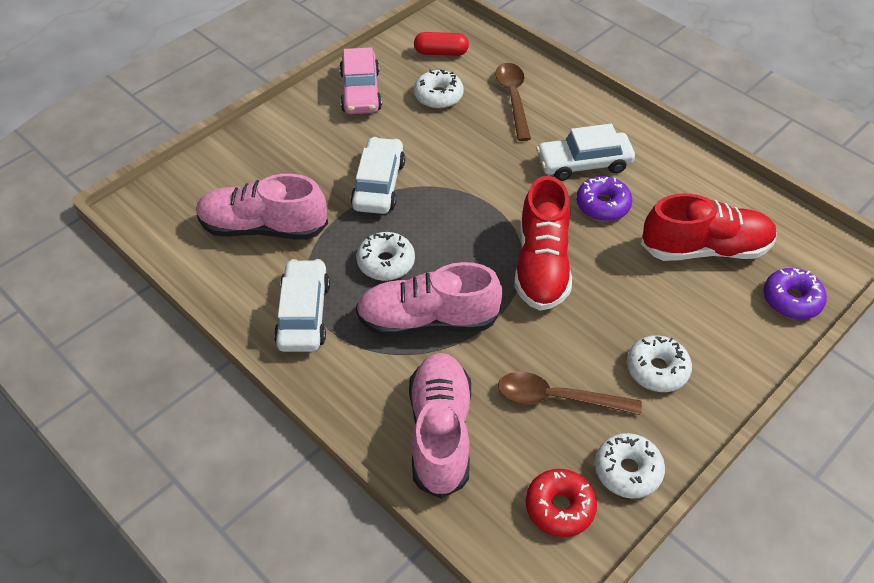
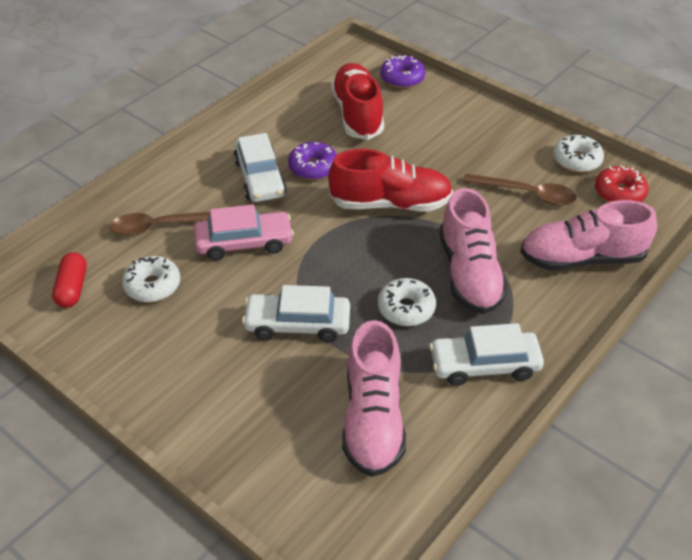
camera: 95 degrees left, 5 degrees down
pink car [339,47,382,114] -> pink car moved to [194,204,294,261]
brown spoon [498,372,642,415] -> brown spoon turned 75 degrees counterclockwise [463,174,577,206]
white donut [627,335,692,392] -> none

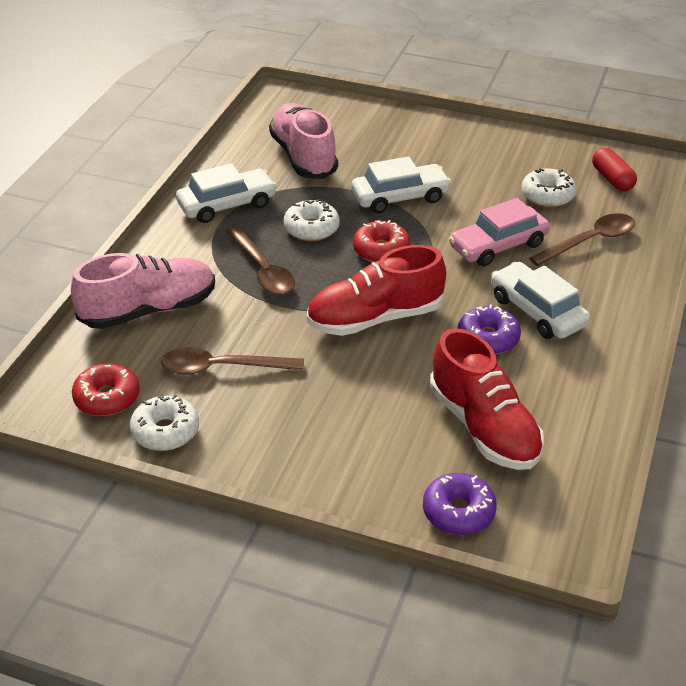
camera: 160 degrees right, 5 degrees down
pink shoe [440,188,508,314] -> brown spoon [225,225,295,295]
none -> red donut [353,220,411,262]

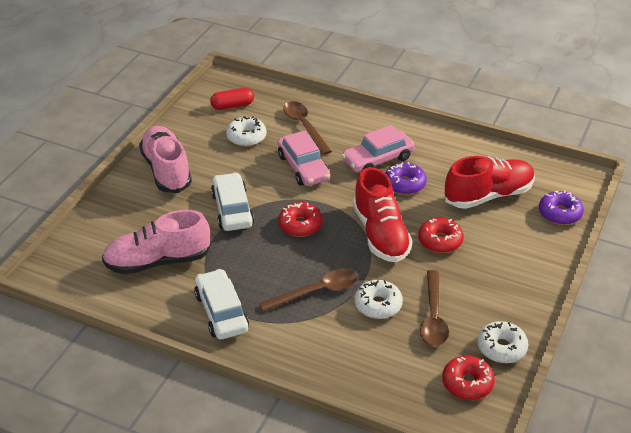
camera: 85 degrees left, 0 degrees up
pink shoe [71,253,215,329] -> pink shoe moved to [139,126,192,193]
white donut [283,199,340,241] -> white donut moved to [354,280,403,319]
white car [491,262,590,339] -> pink car [342,125,415,172]
none -> red donut [418,218,464,253]

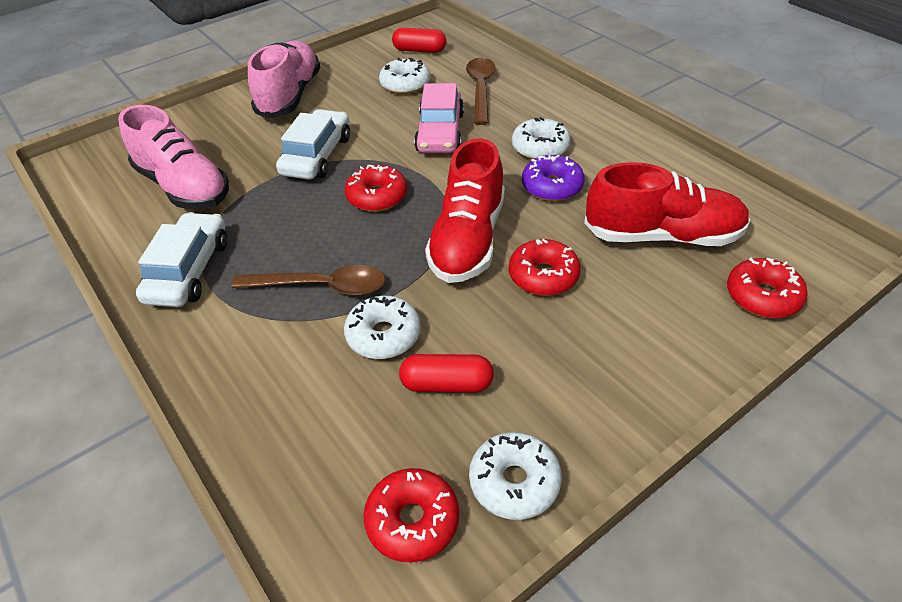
camera: 30 degrees right, 5 degrees up
pink shoe [102,210,211,274] -> pink shoe turned 150 degrees counterclockwise [118,105,229,209]
pink car [342,125,415,172] -> white donut [512,117,571,159]
brown spoon [420,270,449,346] -> red capsule [399,354,494,393]
purple donut [539,190,584,225] -> red donut [727,258,808,318]

